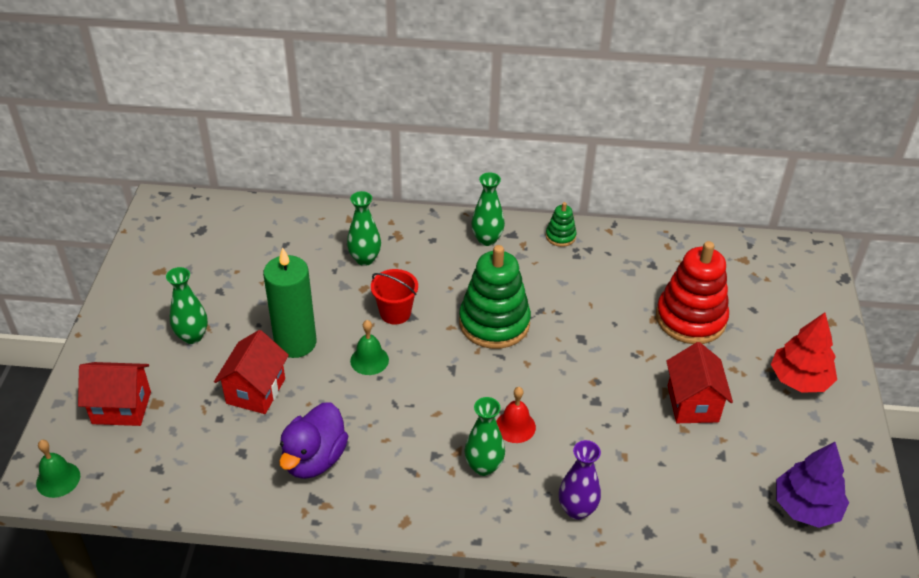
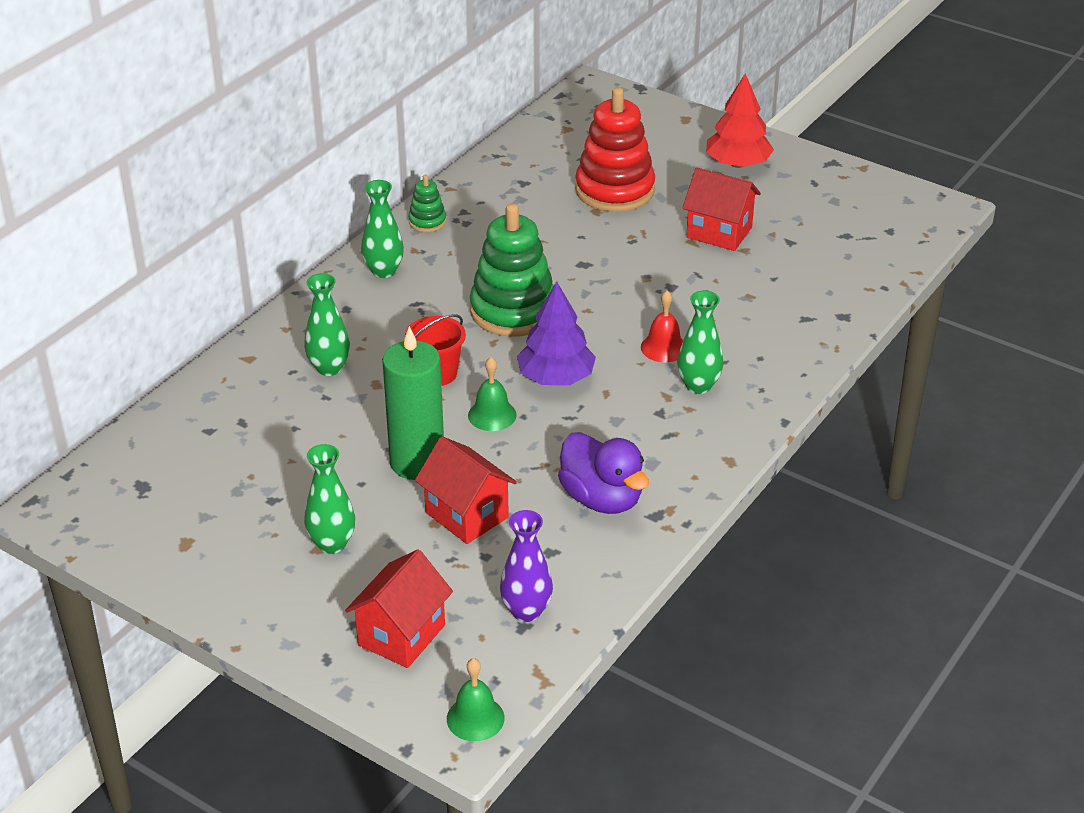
camera: 60 degrees left, 5 degrees down
purple vase [559,440,601,520] -> purple vase moved to [500,510,553,622]
purple tree [776,442,849,528] -> purple tree moved to [517,281,596,385]

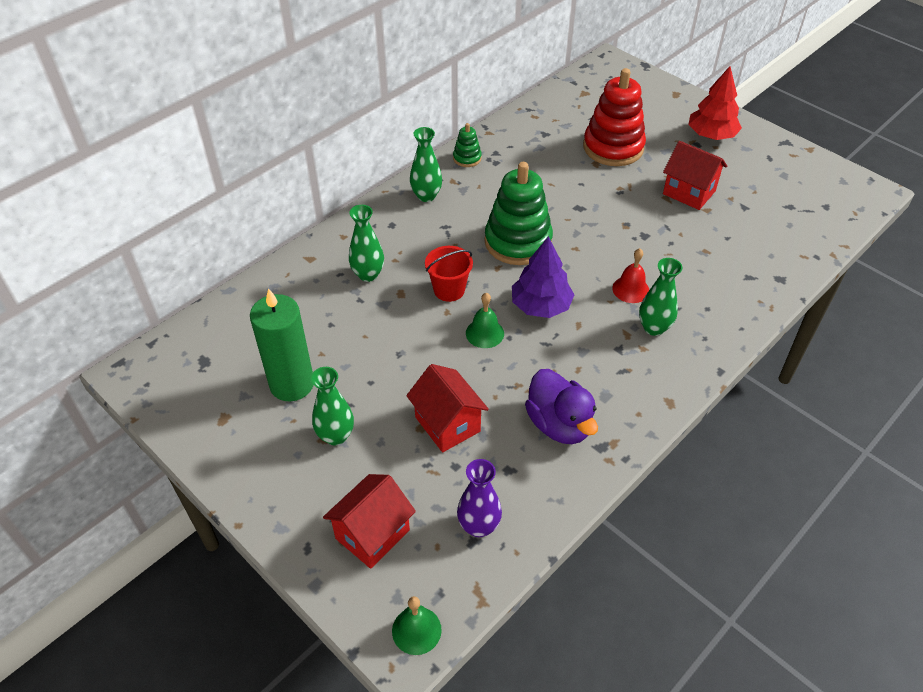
camera: 10 degrees right, 10 degrees up
green candle [382,326,444,480] -> green candle moved to [250,288,314,402]

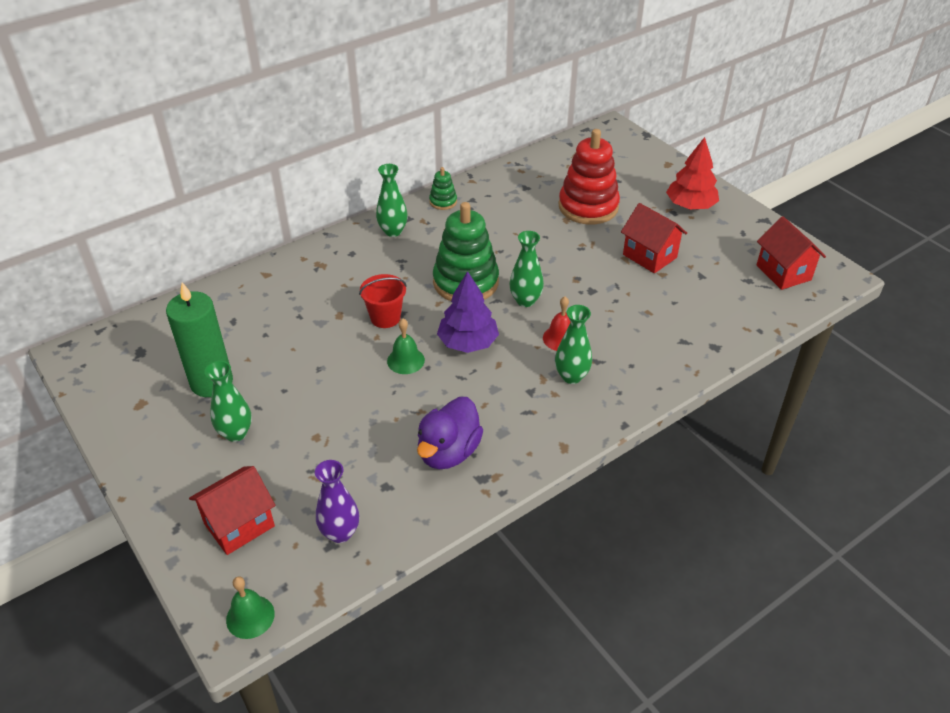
camera: 10 degrees right, 5 degrees down
green vase [349,205,384,282] -> green vase moved to [509,231,544,307]
red house [406,364,489,452] -> red house moved to [757,216,826,290]
purple duck [525,369,598,444] -> purple duck turned 45 degrees clockwise [417,397,484,469]

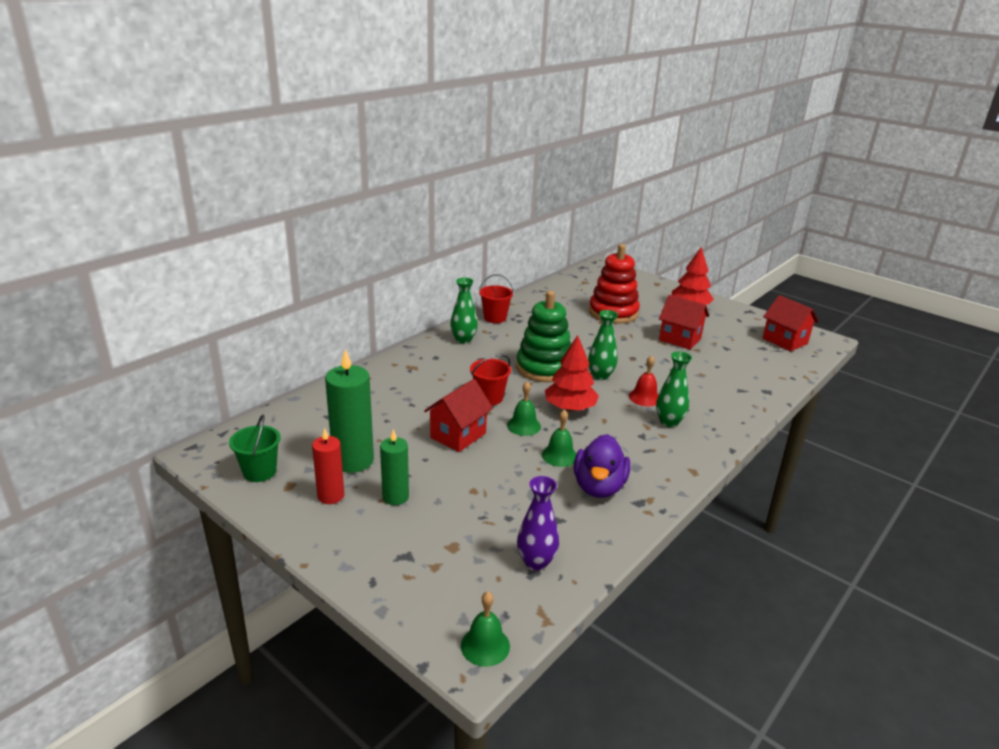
camera: 15 degrees left, 15 degrees down
red house [189,466,275,555] -> red house moved to [424,379,493,452]
green vase [205,361,252,442] -> green candle [380,429,409,505]
green stacking toy [429,167,457,210] -> red bucket [479,274,514,323]
purple tree [437,271,499,353] -> red tree [545,335,599,411]
none -> green bucket [229,415,281,482]
none -> red candle [312,428,344,504]
none -> green bell [542,410,576,467]

